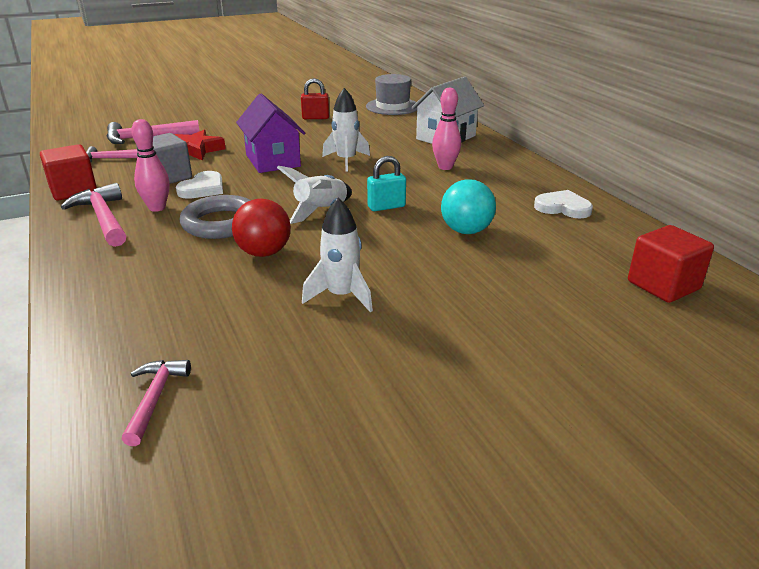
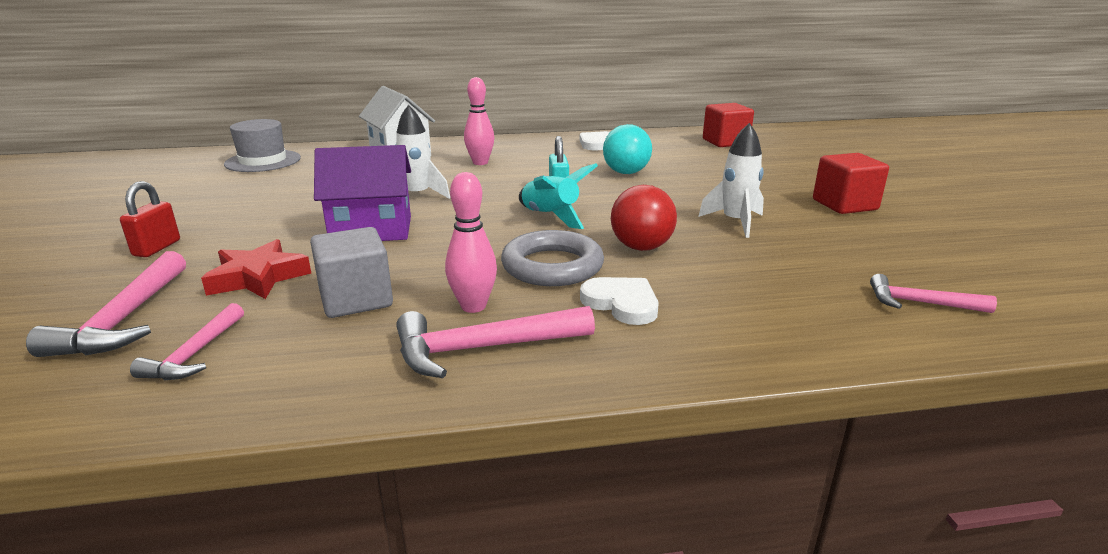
camera: 75 degrees left, 5 degrees down
red cube [40,144,97,200] -> red cube moved to [813,153,889,214]
white heart [176,171,223,199] -> white heart moved to [580,277,658,325]
white rocket [277,166,352,224] -> turquoise rocket [519,163,598,229]
red padlock [301,78,329,119] -> red padlock moved to [120,181,180,257]

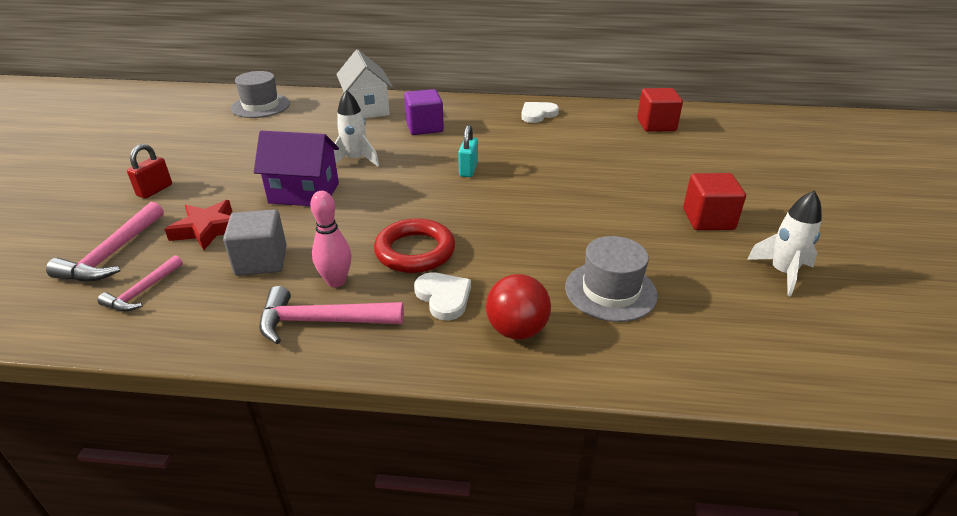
camera: 15 degrees right, 10 degrees up
pink bowling pin [464,77,494,165] -> purple cube [404,89,444,135]
grey ring [501,230,604,286] -> red ring [374,218,455,273]
turquoise rocket [519,163,598,229] -> none
turquoise ball [603,124,652,174] -> none
red ball [611,185,677,251] -> red ball moved to [486,274,551,340]
white rocket [698,123,764,238] -> white rocket moved to [747,191,822,296]
pink hammer [870,274,997,313] -> none
none -> grey hat [565,236,658,322]

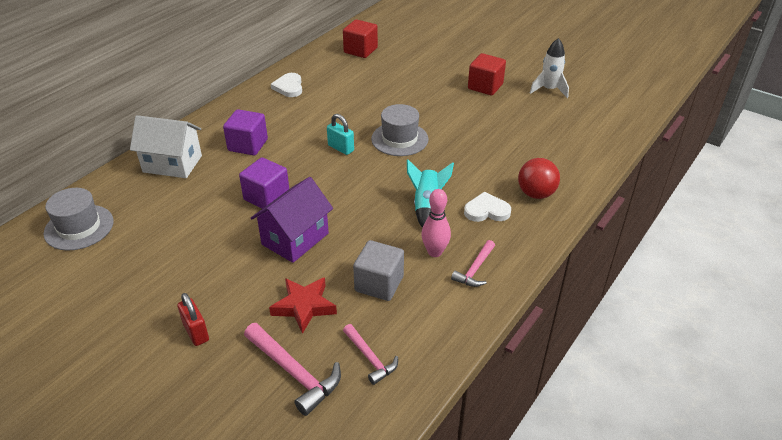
camera: 60 degrees left, 5 degrees up
pink hammer [259,286,404,344] -> pink hammer [451,240,495,287], size x0.63
white rocket [334,90,379,167] -> purple cube [239,157,289,209]
red ring [374,218,455,273] -> turquoise rocket [407,159,454,228]
grey hat [565,236,658,322] -> grey hat moved to [371,104,429,156]

